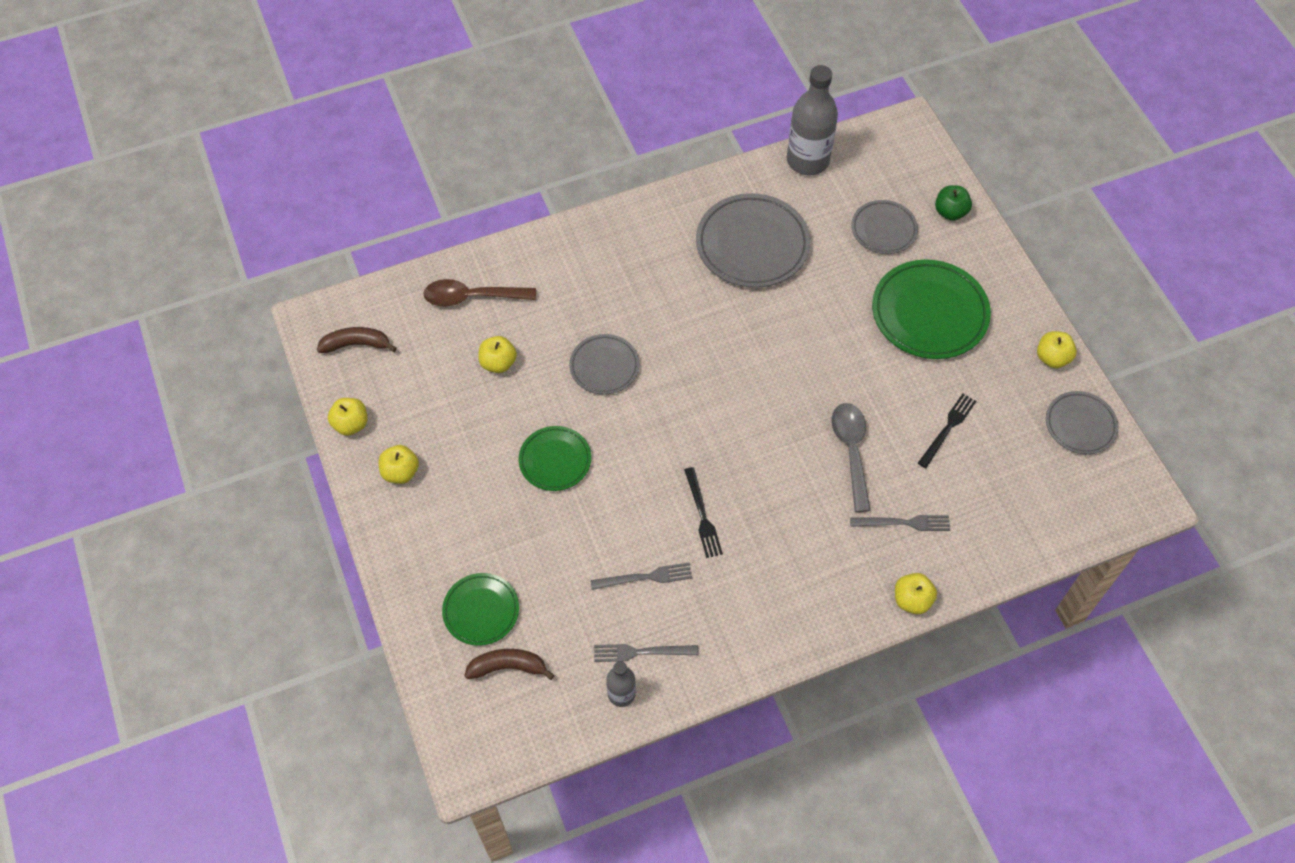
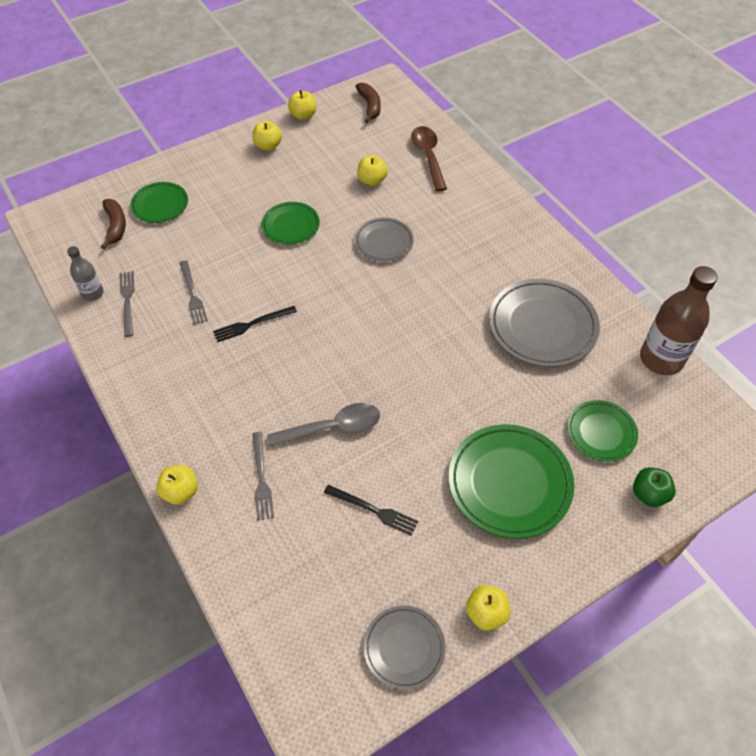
camera: 80 degrees right, 5 degrees down
grey bottle [787,65,838,175] -> brown bottle [640,266,717,375]
grey plate [851,200,918,254] -> green plate [567,400,638,462]

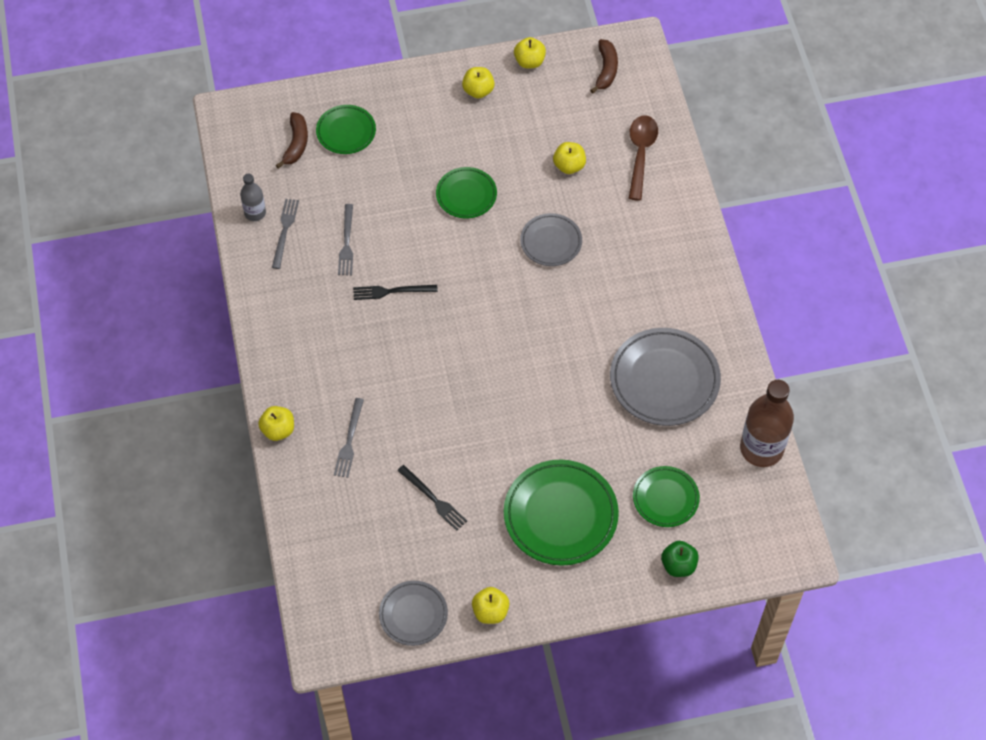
camera: 20 degrees right, 5 degrees up
grey spoon [267,403,380,447] -> none

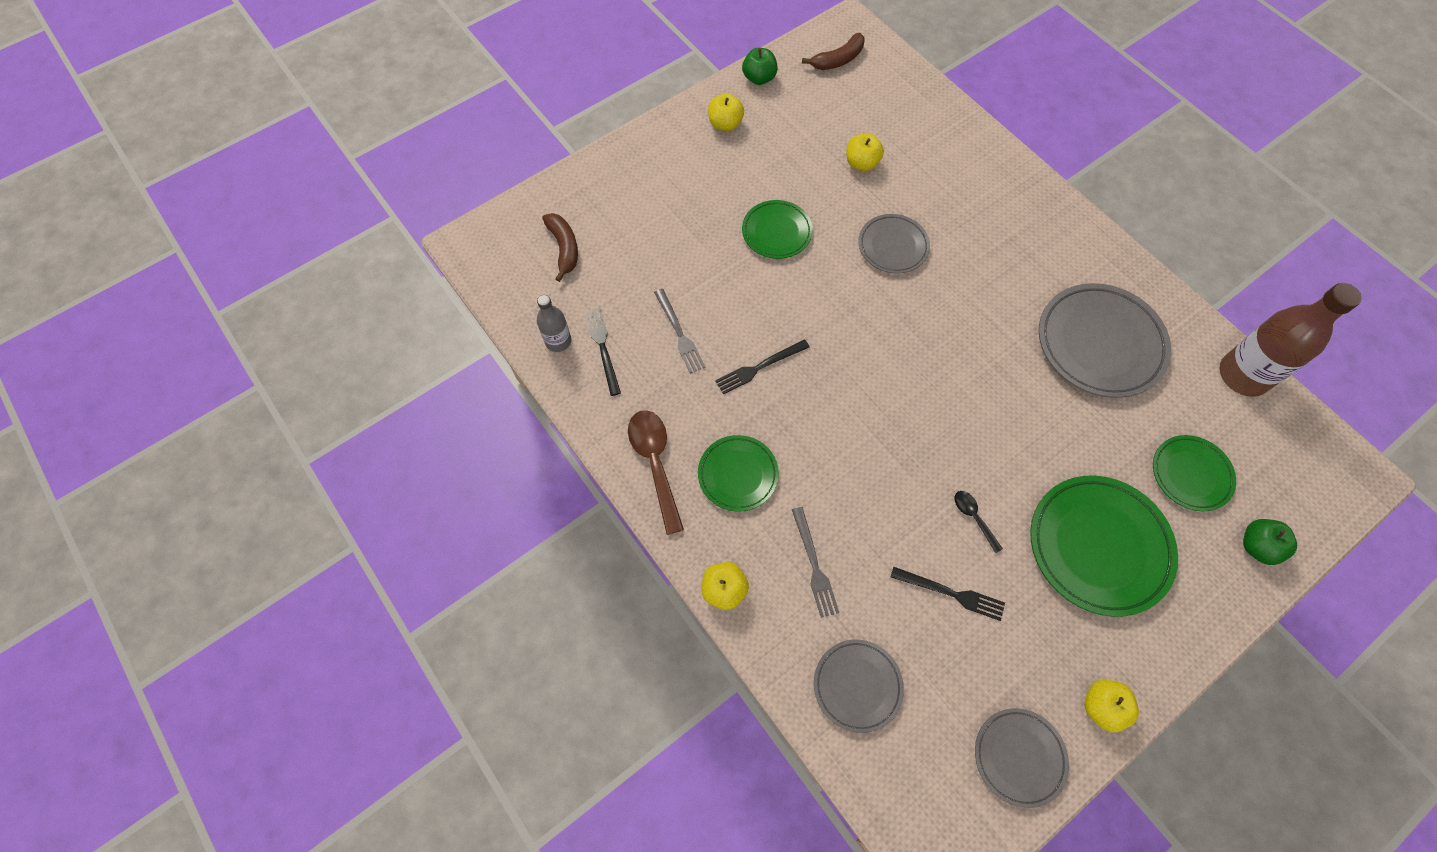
camera: 25 degrees left, 5 degrees up
grey fork [272,199,299,269] -> black fork [585,308,621,396]
green plate [316,105,376,154] -> green plate moved to [698,435,779,512]
yellow apple [514,37,546,68] -> green apple [742,48,778,85]
brown banana [590,39,618,94] -> brown banana turned 75 degrees clockwise [802,33,865,70]
brown spoon [628,115,658,201] -> brown spoon moved to [628,410,684,535]
none -> grey plate [814,639,904,733]
none -> black spoon [955,491,1003,553]

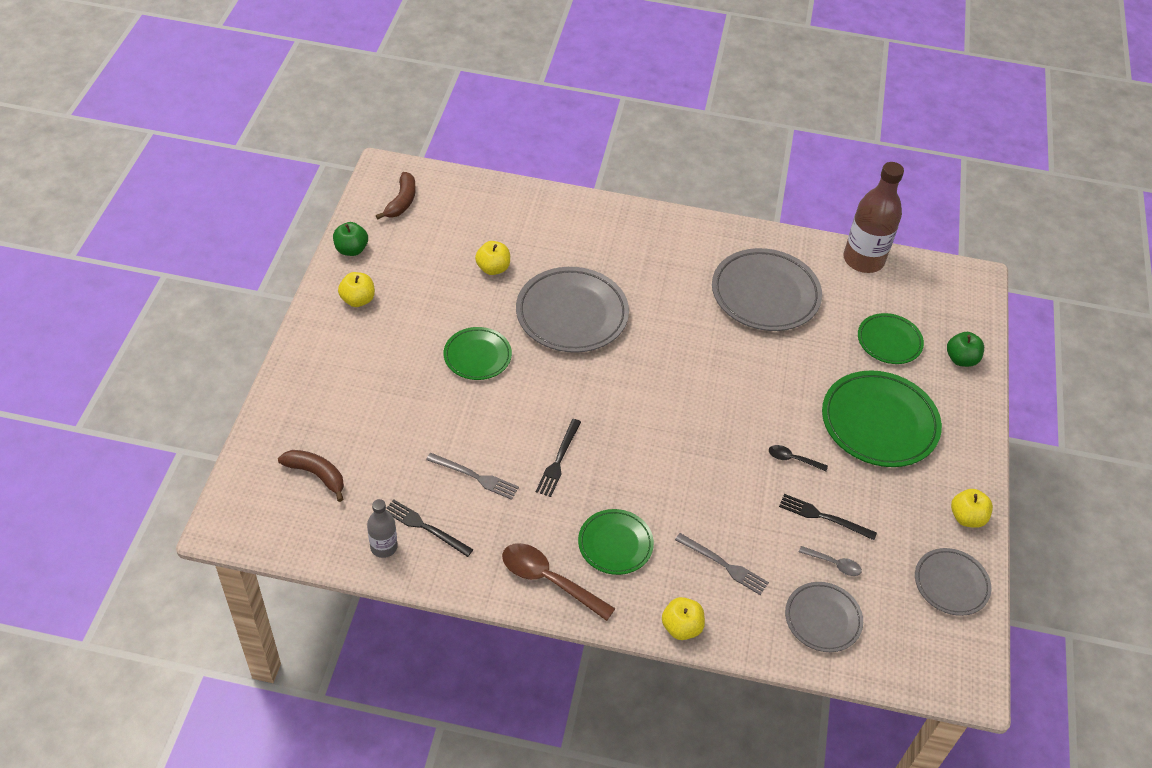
camera: 45 degrees left, 15 degrees down
grey plate [858,214,930,274] -> grey plate [516,267,629,353], size x1.71
black fork [891,567,1005,621] -> black fork turned 135 degrees counterclockwise [779,494,877,540]
none -> grey spoon [799,546,862,576]

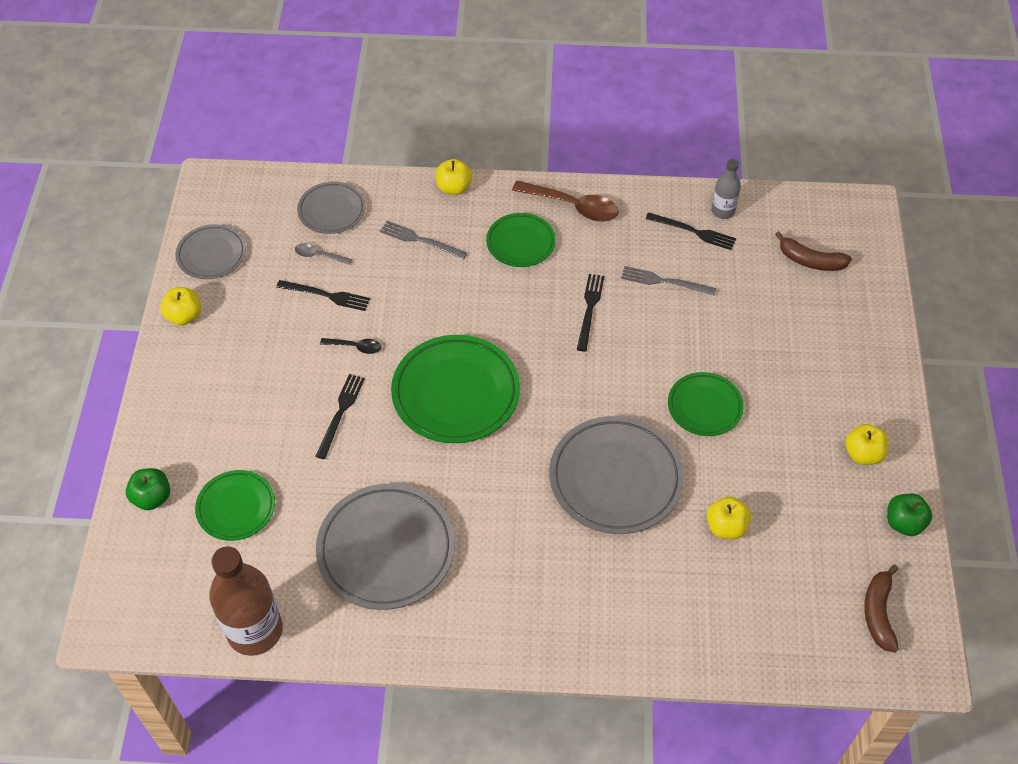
camera: 175 degrees right, 5 degrees up
green plate [822,370,942,467] -> green plate moved to [391,335,520,443]
none -> black fork [315,374,365,459]

